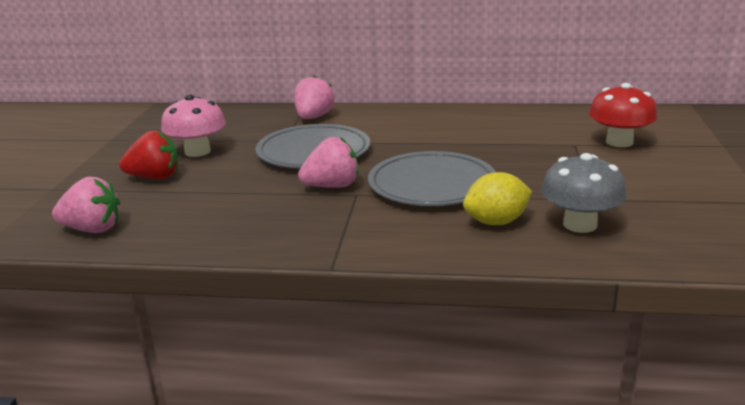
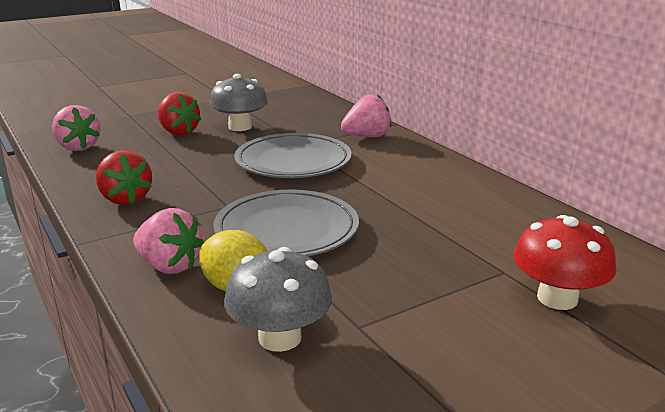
camera: 50 degrees right, 0 degrees up
pink mushroom [161,95,226,157] -> grey mushroom [209,74,268,131]
pink strawberry [298,137,358,188] -> pink strawberry moved to [133,208,204,274]
none -> red strawberry [96,150,152,205]

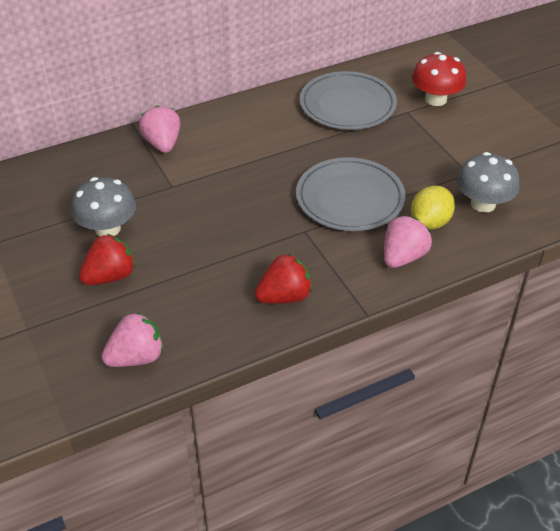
camera: 85 degrees left, 20 degrees up
grey plate [234,133,352,178] -> grey plate moved to [300,71,397,130]

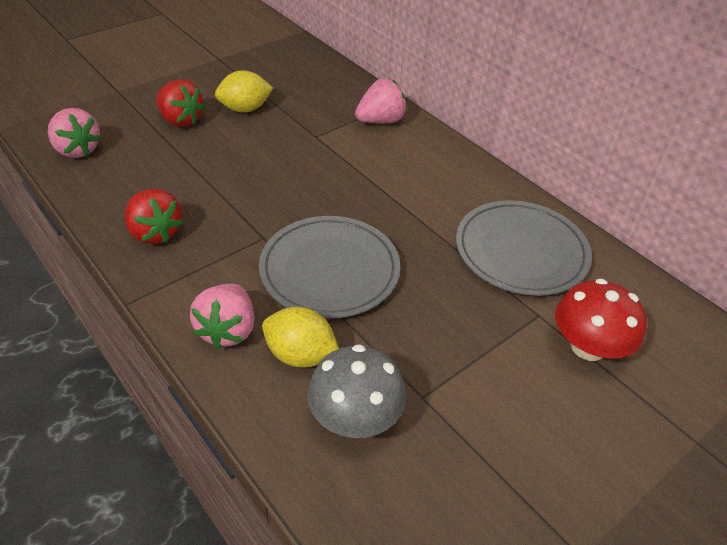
camera: 75 degrees right, 0 degrees up
grey mushroom [71,177,136,236] -> yellow lemon [215,70,273,113]
pink strawberry [384,216,432,268] -> pink strawberry turned 75 degrees clockwise [190,284,255,349]

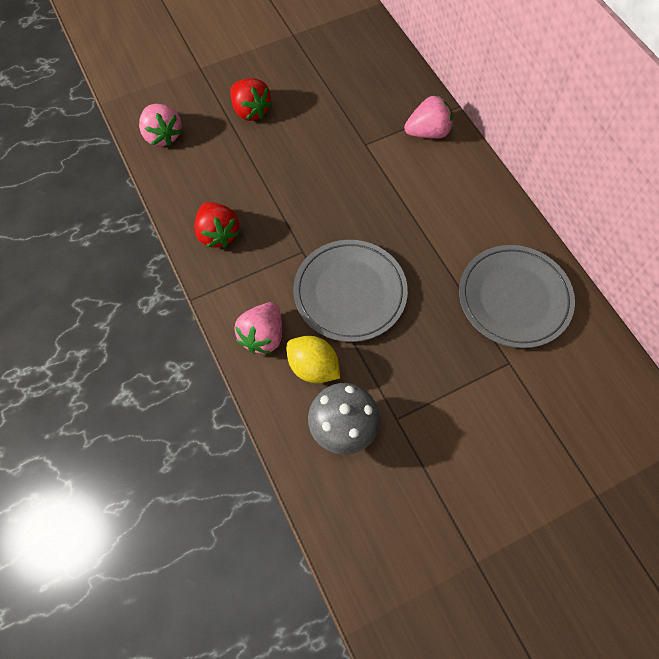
camera: 15 degrees right, 20 degrees up
yellow lemon [215,70,273,113] -> none
red mushroom [555,278,647,361] -> none

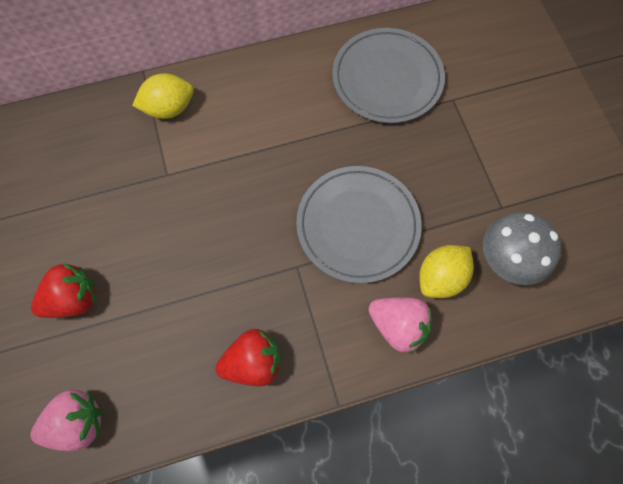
camera: 80 degrees left, 5 degrees up
pink strawberry [404,95,453,139] -> yellow lemon [132,73,194,119]

